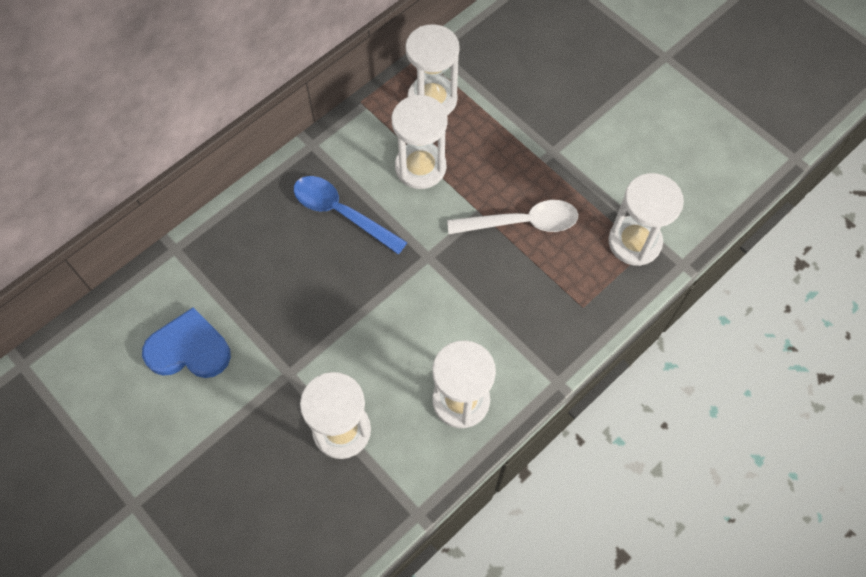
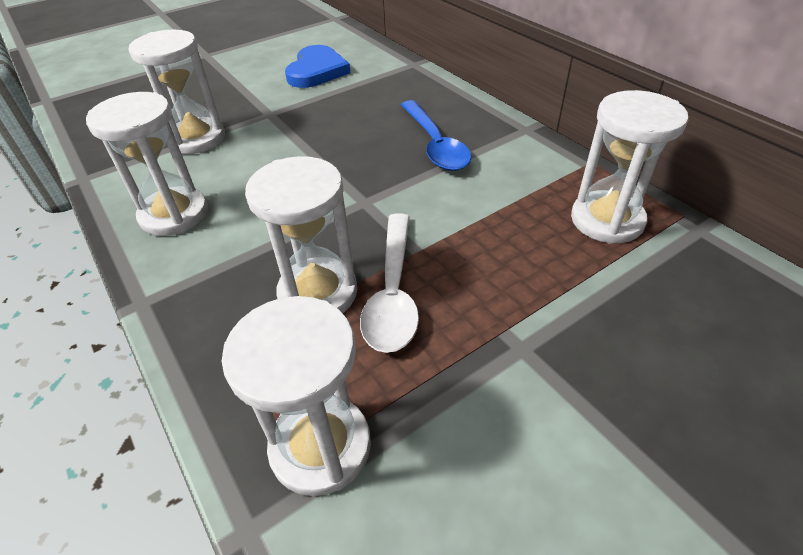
camera: 100 degrees right, 20 degrees down
blue spoon [294,176,407,255] -> blue spoon turned 120 degrees clockwise [401,100,471,171]
white hourglass [392,95,448,189] -> white hourglass moved to [245,156,357,313]

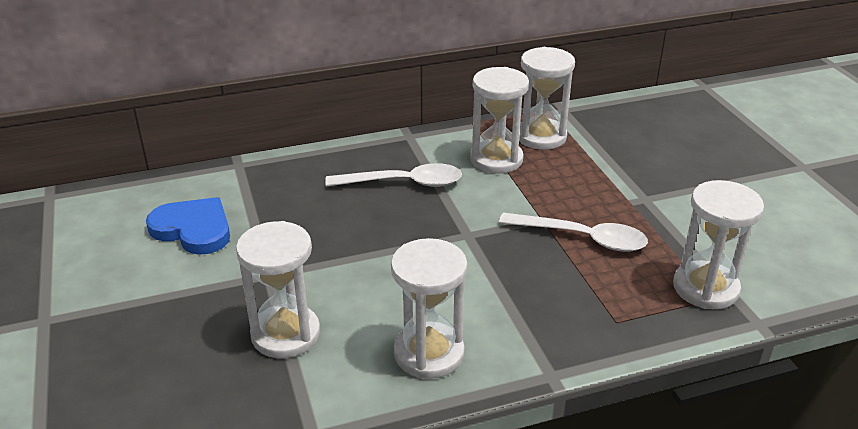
camera: 75 degrees left, 10 degrees down
white hourglass [245,156,357,313] -> white hourglass moved to [470,67,529,174]
blue spoon [401,100,471,171] -> white spoon [325,163,462,187]

